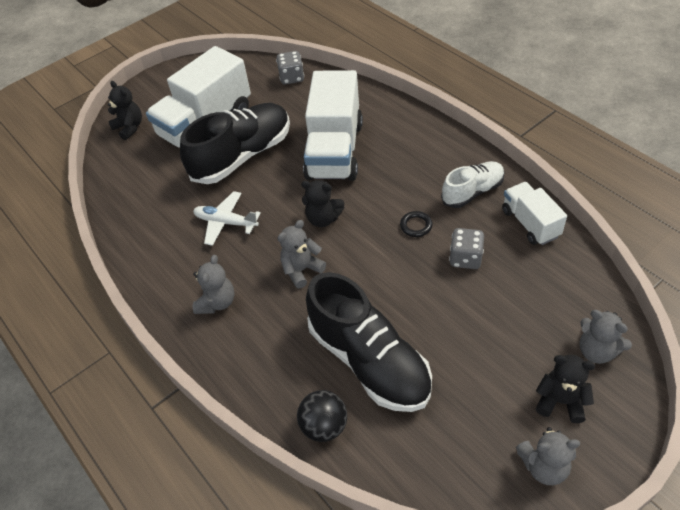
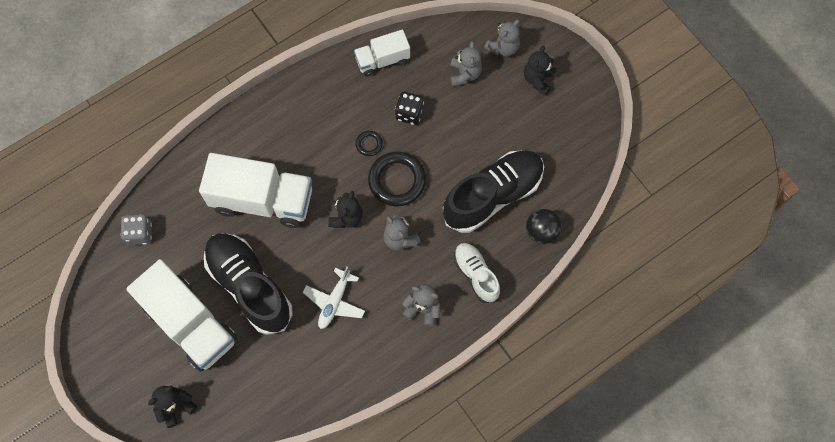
camera: 90 degrees left, 20 degrees up
white shoe [441,161,505,208] -> white shoe moved to [454,243,500,303]
grey dice [449,228,484,269] -> black dice [395,92,424,125]
grey teddy bear [516,427,580,485] -> grey teddy bear moved to [450,41,482,86]
none -> black ring [368,152,426,206]

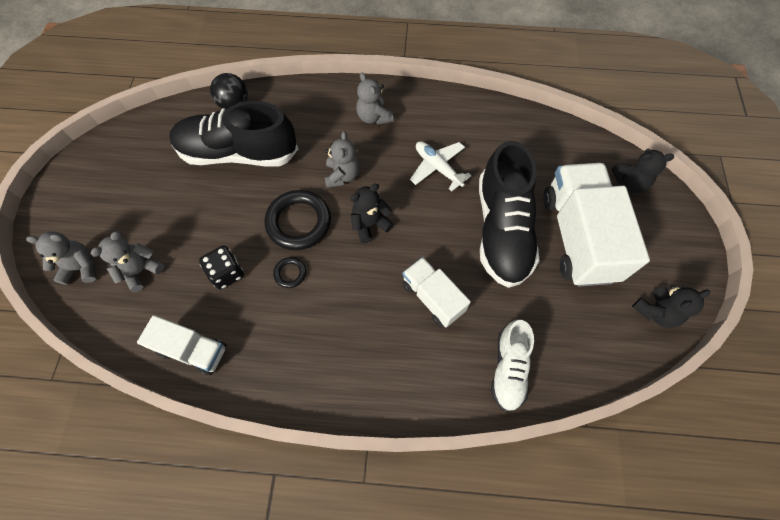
camera: 140 degrees left, 5 degrees down
grey dice [120,214,152,245] -> none
white truck [199,153,312,228] -> white truck [402,257,471,328], size x0.55
white plane [303,267,365,329] -> white plane turned 105 degrees counterclockwise [410,141,472,192]
white shoe [454,243,500,303] -> white shoe moved to [491,320,534,412]
black teddy bear [524,46,556,95] -> black teddy bear moved to [632,285,710,328]

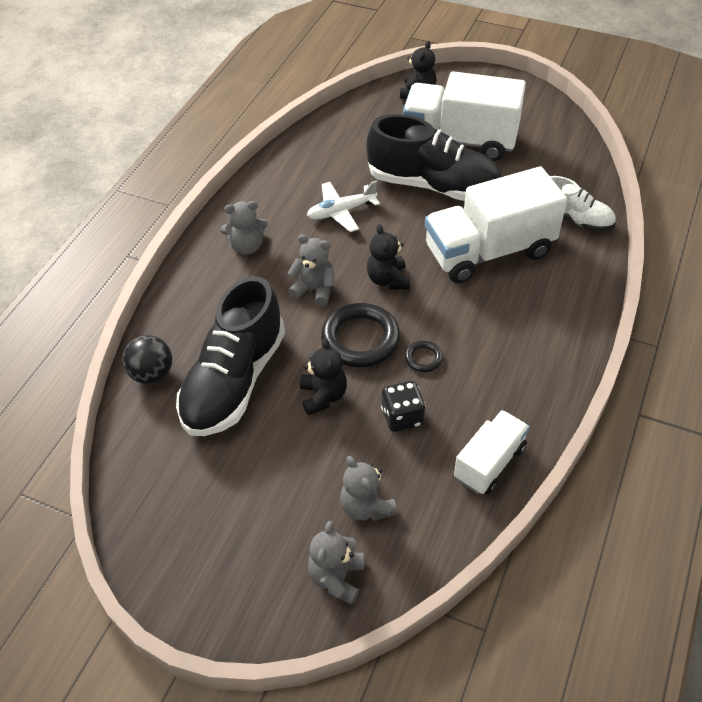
camera: 70 degrees left, 15 degrees down
white truck [402,257,471,328] -> white truck [425,166,567,283], size x1.82
black teddy bear [632,285,710,328] -> black teddy bear moved to [300,338,347,415]

